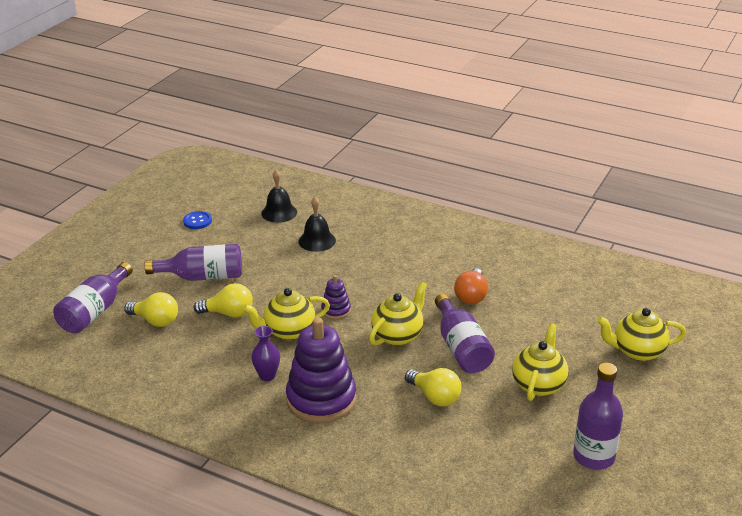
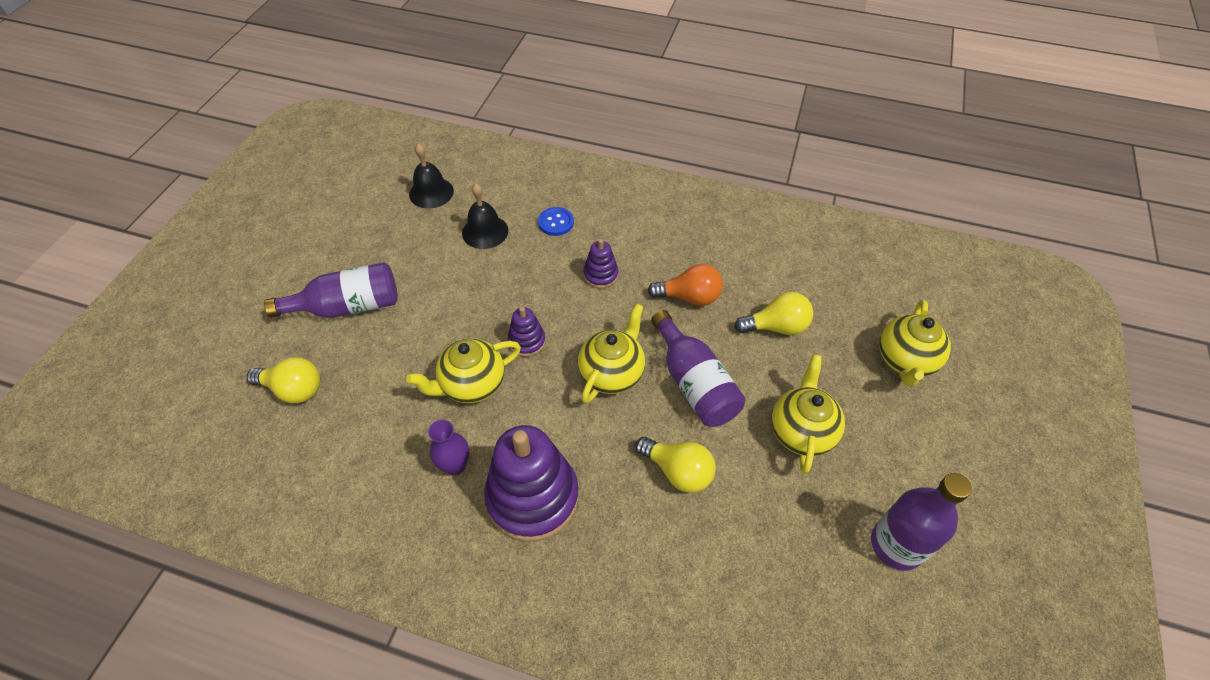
camera: 10 degrees left, 20 degrees up
purple bottle [53,262,133,334] -> none
blue button [183,211,212,229] -> blue button moved to [538,207,574,236]
yellow light bulb [194,283,253,318] -> yellow light bulb moved to [734,292,813,335]
orange light bulb [454,268,488,304] -> orange light bulb turned 90 degrees counterclockwise [648,264,723,306]
yellow teapot [597,308,686,361] -> yellow teapot turned 60 degrees counterclockwise [879,300,951,387]
none -> purple stacking toy [583,239,619,289]

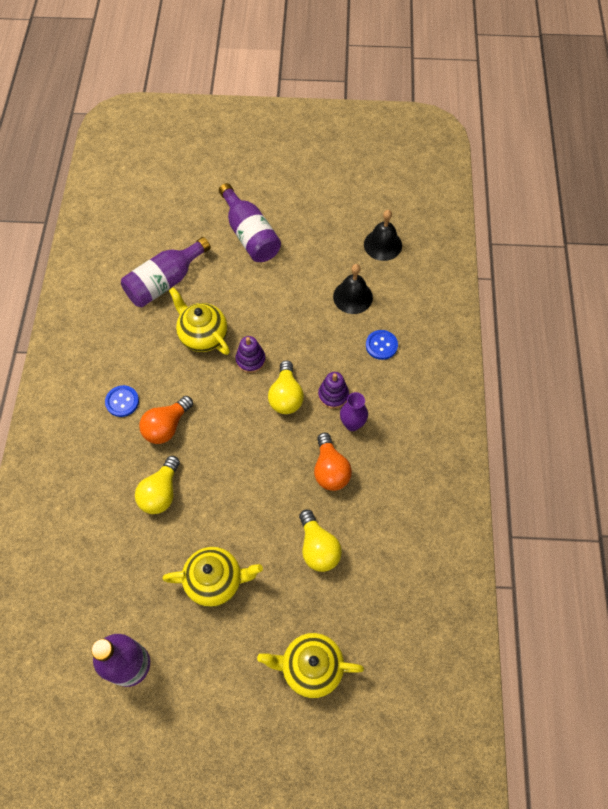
camera: 75 degrees right, 10 degrees up
yellow light bulb [247,357,320,403] -> yellow light bulb moved to [268,360,304,414]
purple vase [428,420,469,475] -> purple vase moved to [340,392,368,431]
purple stacking toy [484,425,579,542] -> blue button [105,385,139,417]
yellow teapot [578,303,645,404] -> none
purple bottle [651,310,745,427] -> purple bottle moved to [121,237,211,307]
none -> orange light bulb [139,396,193,444]

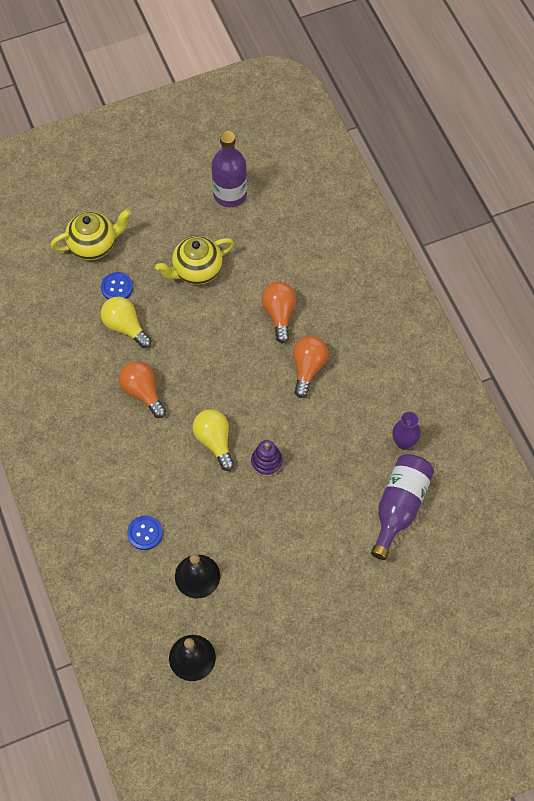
camera: 155 degrees right, 0 degrees up
blue button [105,385,139,417] -> blue button moved to [101,272,133,299]
yellow light bulb [135,456,180,514] -> orange light bulb [261,282,296,343]
yellow teapot [169,287,230,355] -> none
purple bottle [219,183,281,262] -> none
purple stacking toy [318,372,349,409] -> none
purple vase [340,392,368,431] -> purple vase moved to [392,411,421,450]

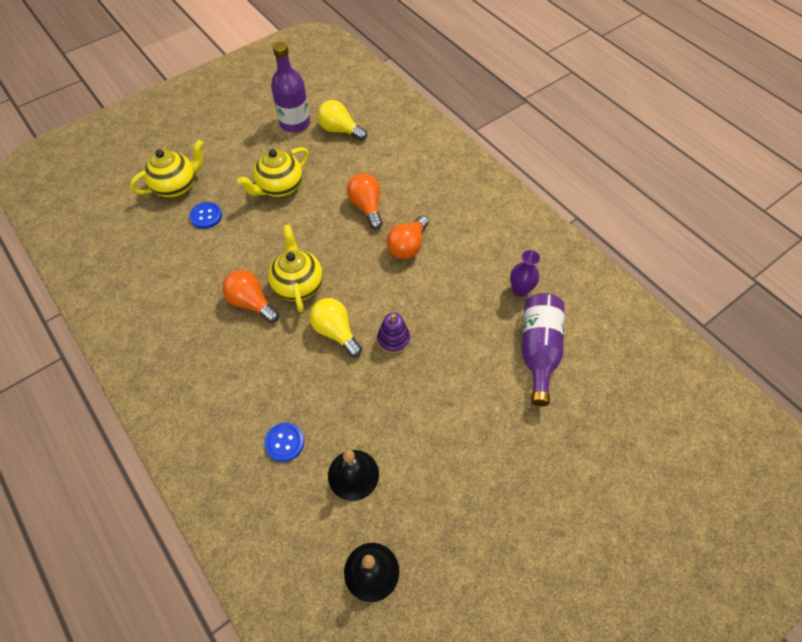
camera: 15 degrees left, 5 degrees down
yellow light bulb [101,297,152,348] -> yellow light bulb moved to [317,100,367,141]
orange light bulb [293,336,328,398] -> orange light bulb turned 150 degrees counterclockwise [387,216,428,259]
none -> yellow teapot [268,225,323,312]

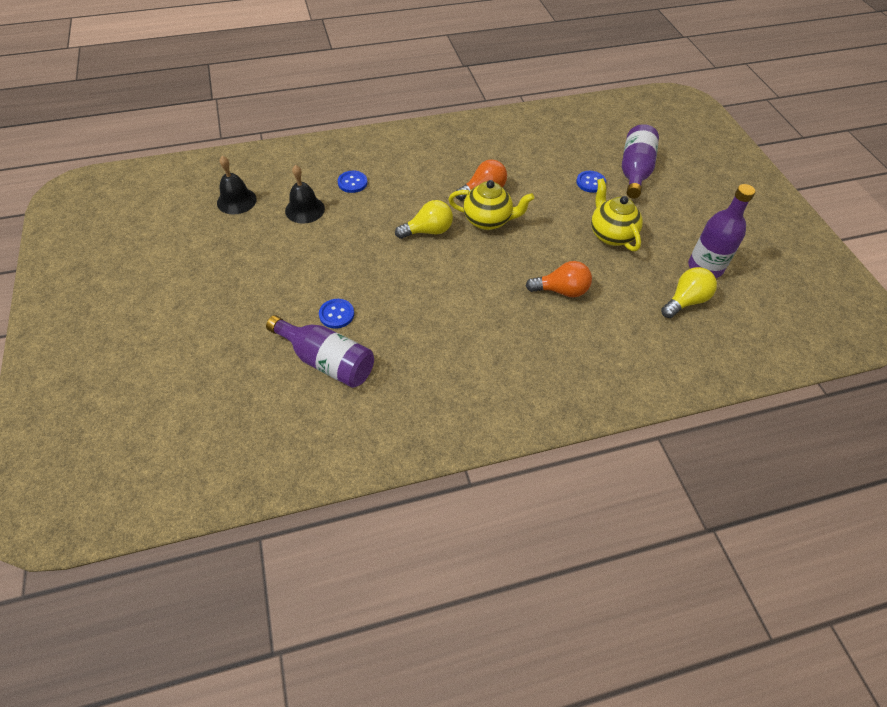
camera: 110 degrees right, 5 degrees down
yellow teapot [130,140,204,197] -> purple bottle [622,124,659,198]
purple stacking toy [377,313,410,354] -> none
orange light bulb [387,216,428,259] -> none
purple vase [510,250,540,297] -> none
none -> blue button [319,299,354,329]

